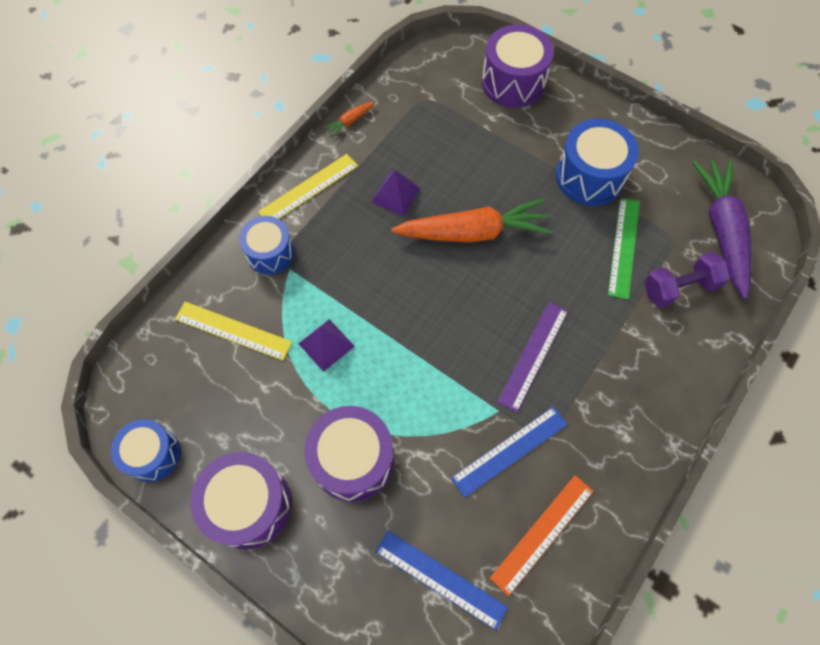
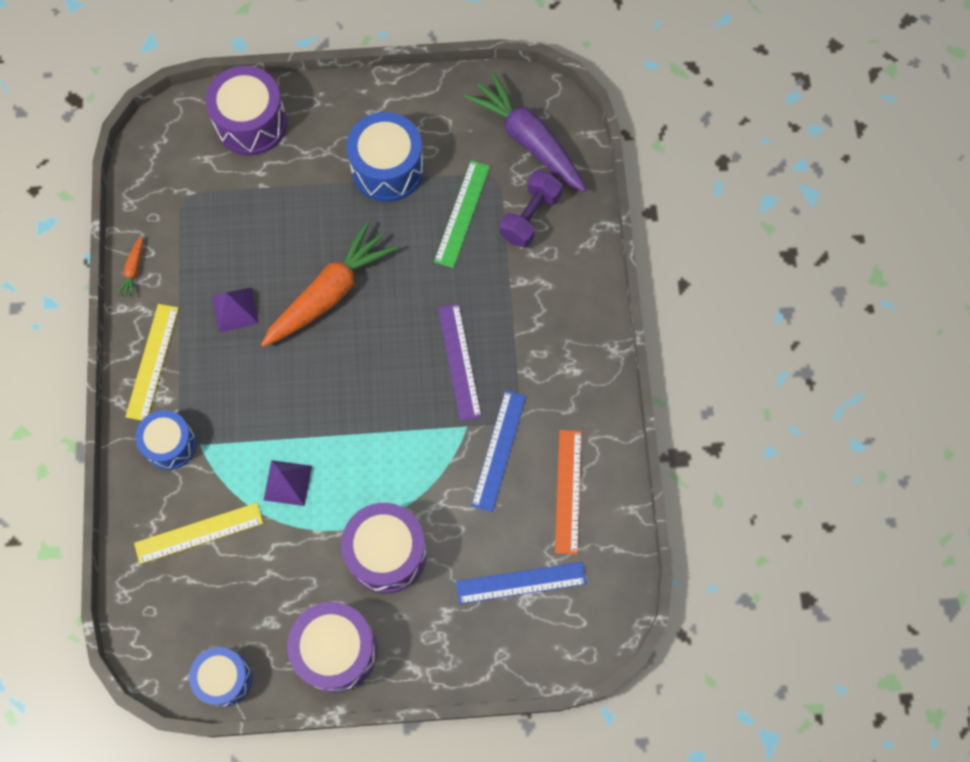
camera: 40 degrees left, 5 degrees up
green ruler [608,198,640,300] -> green ruler turned 45 degrees clockwise [434,160,490,268]

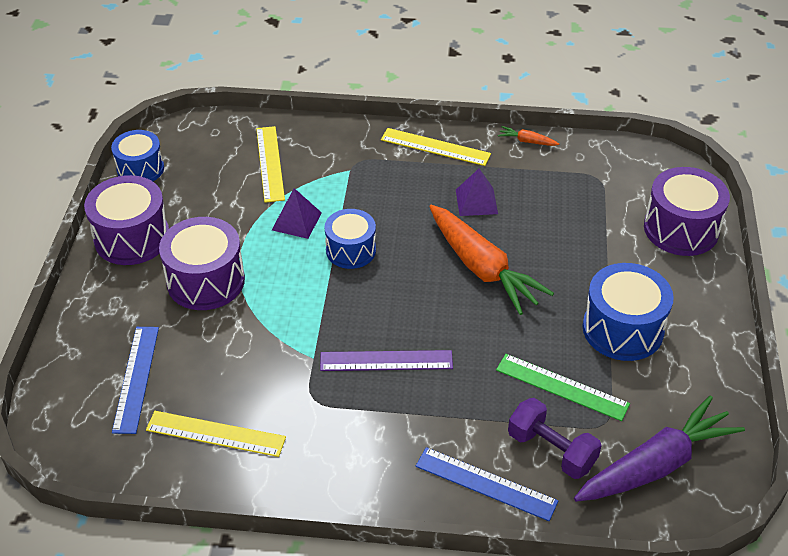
camera: 100 degrees right, 25 degrees down
blue drum [136,410,197,470] -> blue drum moved to [325,209,376,269]
blue ruler [471,390,526,512] -> blue ruler moved to [416,447,558,521]
orange ruler [555,430,582,554] -> yellow ruler [146,411,286,457]

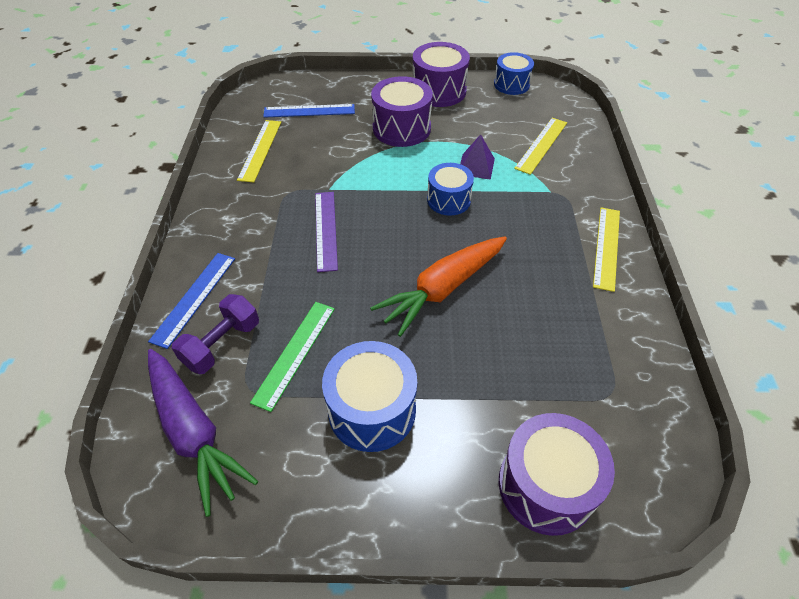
camera: 85 degrees right, 5 degrees up
yellow ruler [256,126,285,203] -> yellow ruler turned 45 degrees counterclockwise [514,118,567,175]
purple pyramid [456,169,498,216] -> none
orange carrot [498,126,559,146] -> none

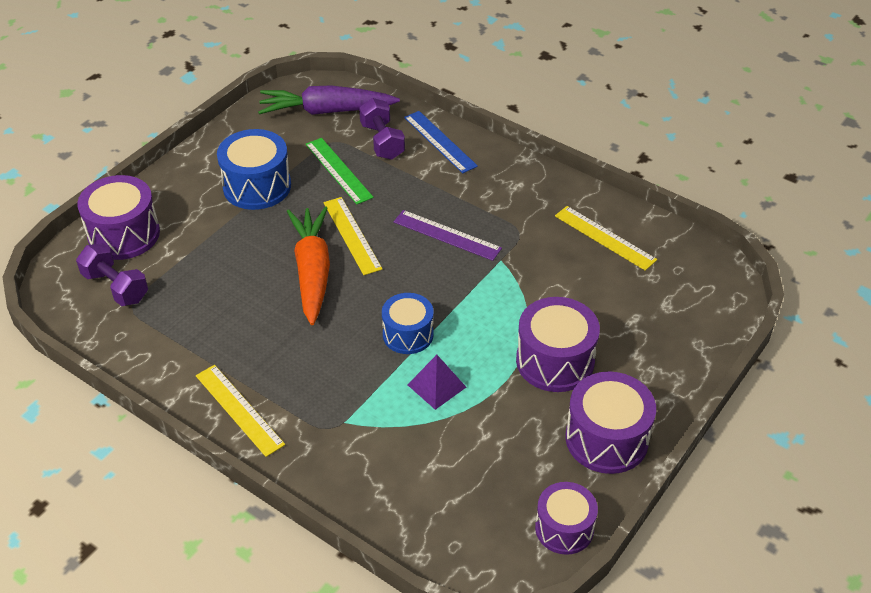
camera: 125 degrees right, 5 degrees down
blue ruler [263,104,355,118] -> none
blue drum [494,52,534,95] -> purple drum [535,482,598,555]
yellow ruler [514,118,567,175] -> yellow ruler moved to [324,197,383,275]
none -> purple dumbbell [76,243,148,306]

